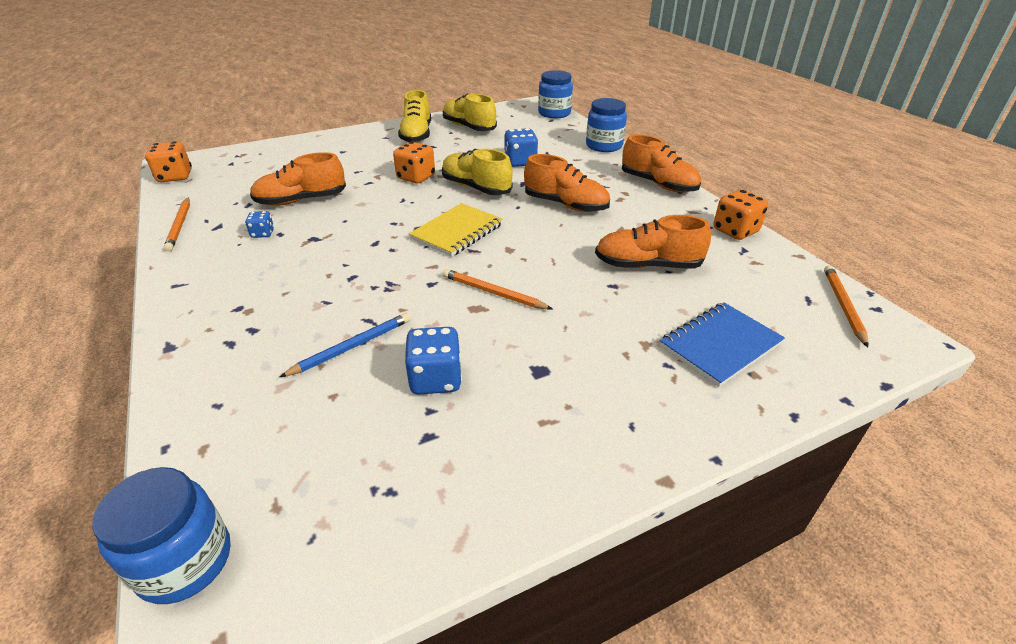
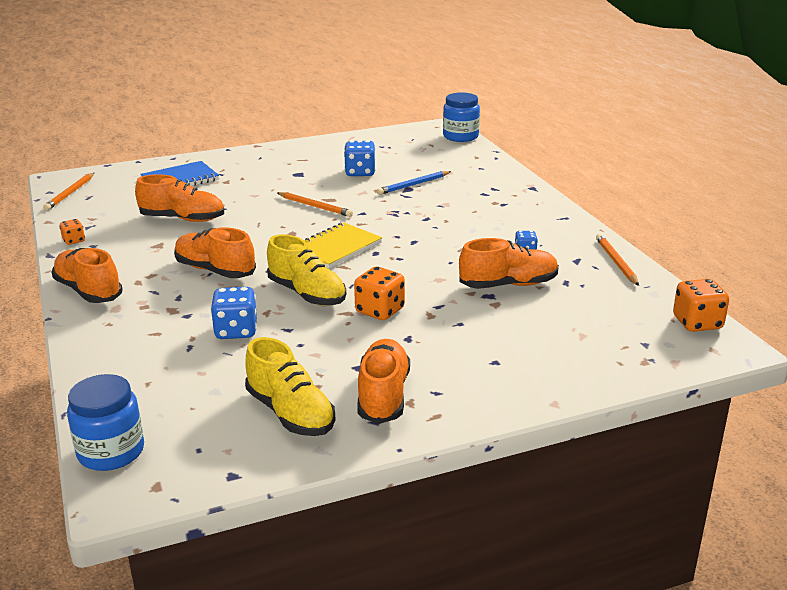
camera: 175 degrees left, 10 degrees down
yellow shoe [398,90,431,143] -> orange shoe [357,339,410,424]
blue jar [586,98,627,152] -> none
orange dice [714,190,768,240] -> orange dice [59,219,85,245], size x0.57

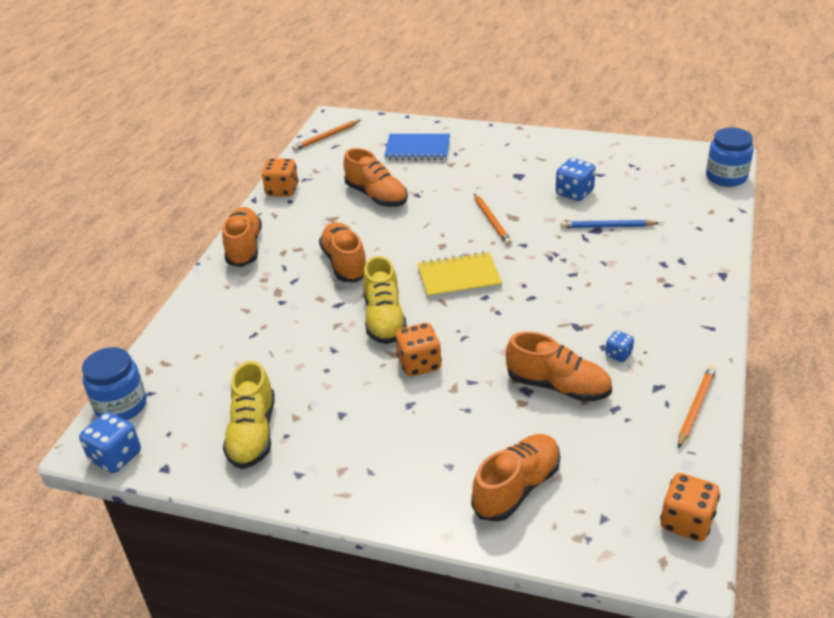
camera: 40 degrees right, 10 degrees up
orange dice [59,219,85,245] -> orange dice [262,158,299,197], size x1.75
blue dice [211,287,257,339] -> blue dice moved to [79,412,141,473]
orange shoe [357,339,410,424] -> orange shoe moved to [471,434,560,522]

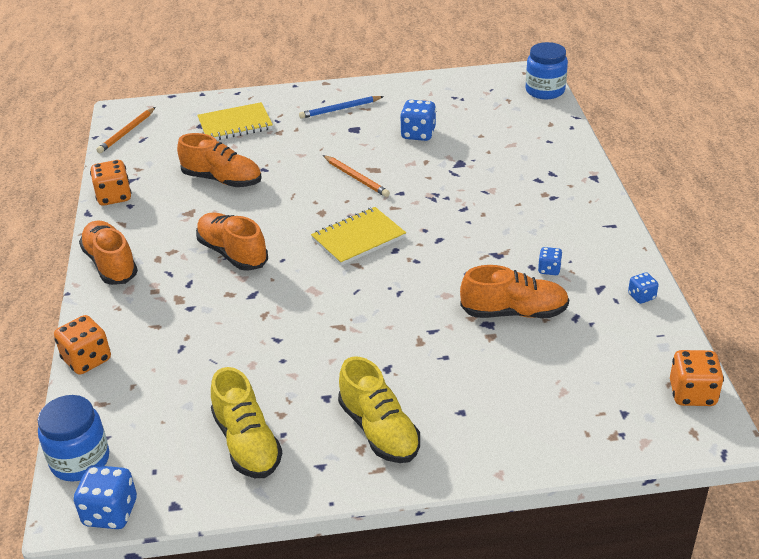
camera: 25 degrees left, 0 degrees up
yellow shoe [363,256,407,344] -> yellow shoe moved to [338,356,420,463]
blue notebook [384,134,450,160] -> yellow notebook [197,102,273,140]
orange dice [395,323,442,377] -> orange dice moved to [54,315,111,375]
orange shoe [471,434,560,522] -> none
blue pencil [561,220,658,228] -> blue pencil moved to [299,96,384,119]
orange pencil [678,366,716,448] -> blue dice [628,272,659,304]

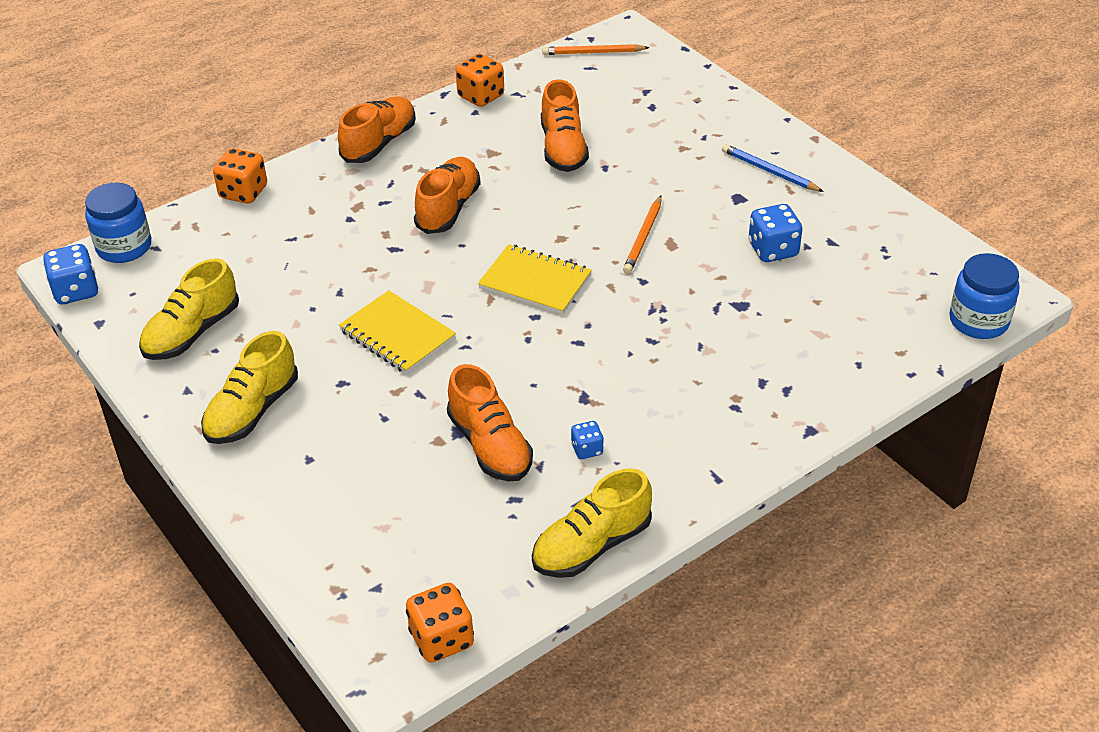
camera: 60 degrees right, 5 degrees up
yellow notebook [197,102,273,140] -> yellow notebook moved to [339,290,456,374]
blue dice [628,272,659,304] -> yellow shoe [532,468,652,578]

